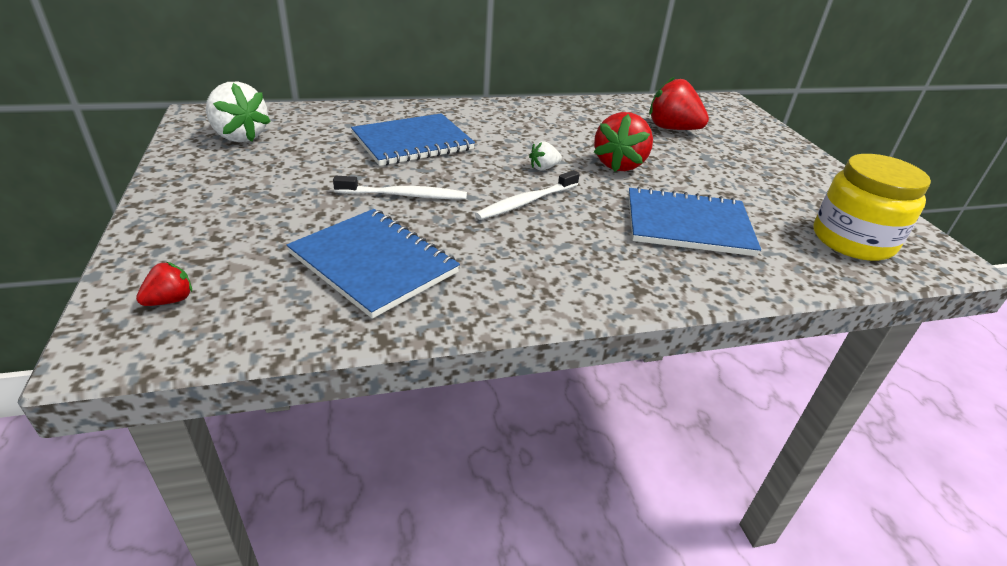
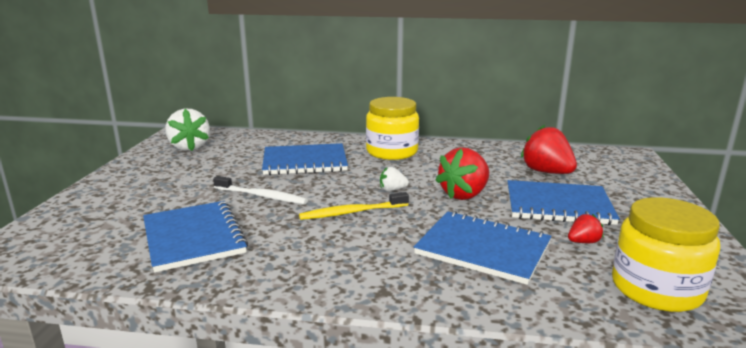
camera: 25 degrees right, 15 degrees down
red strawberry [136,262,192,306] -> red strawberry moved to [568,214,604,243]
white toothbrush [475,170,580,220] -> yellow toothbrush [299,192,409,220]
none -> yellow jar [366,97,419,160]
none -> blue notebook [508,180,620,225]

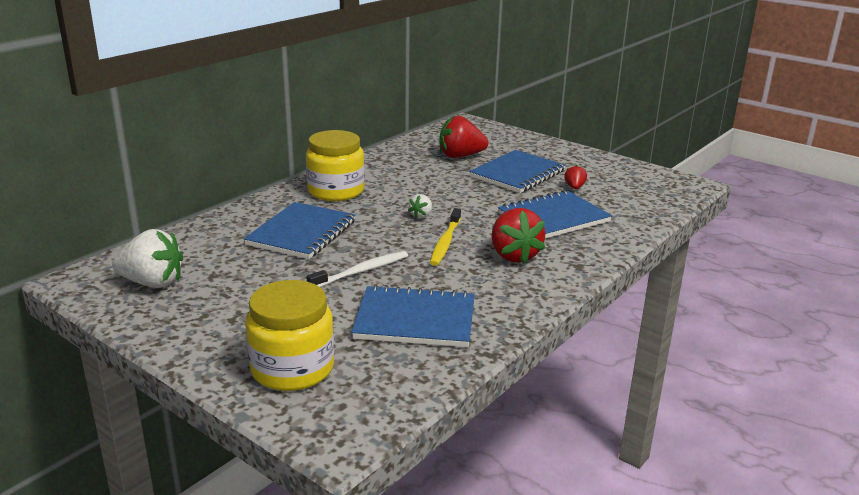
camera: 60 degrees left, 5 degrees up
red strawberry [435,147,489,200] -> red strawberry moved to [492,208,545,264]
yellow jar [612,197,720,312] -> yellow jar moved to [245,280,334,391]

